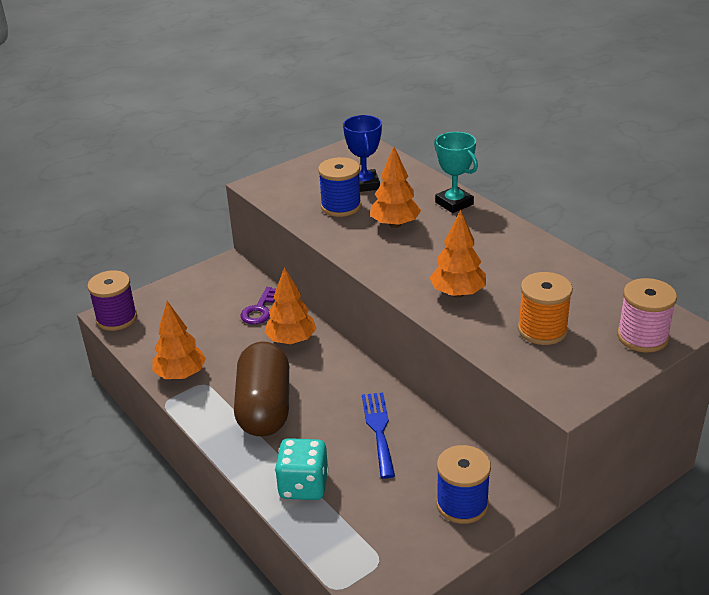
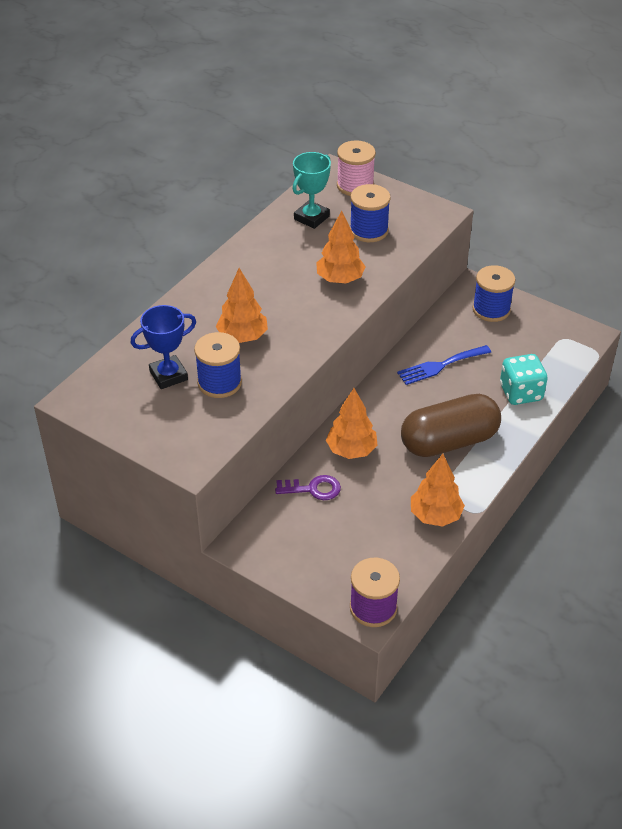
camera: 110 degrees left, 10 degrees up
turquoise trophy [434,132,478,213] -> turquoise trophy moved to [293,152,331,229]
orange spool [518,272,573,345] -> blue spool [350,184,391,242]

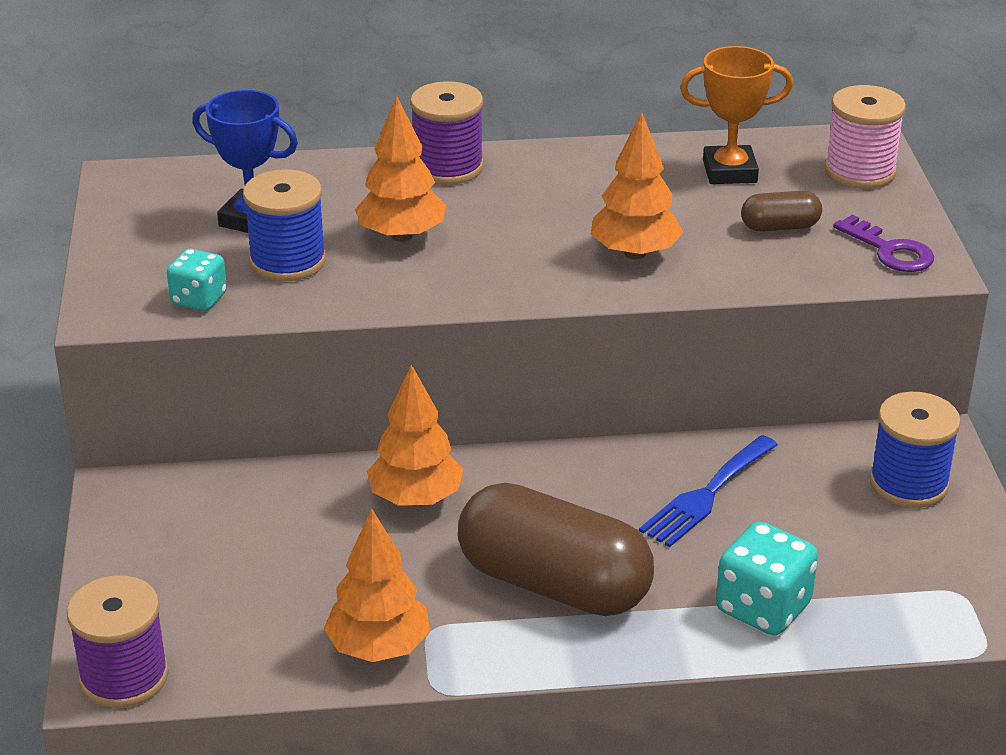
camera: 50 degrees right, 10 degrees down
purple key [275,475,341,500] -> purple key moved to [833,215,934,272]
turquoise trophy [293,152,331,229] -> orange trophy [680,46,793,184]
blue spool [350,184,391,242] -> brown capsule [741,191,822,232]
blue fork [397,345,491,385] -> blue fork turned 75 degrees counterclockwise [639,435,778,547]
none -> turquoise dice [167,249,227,311]
none -> purple spool [410,81,484,185]

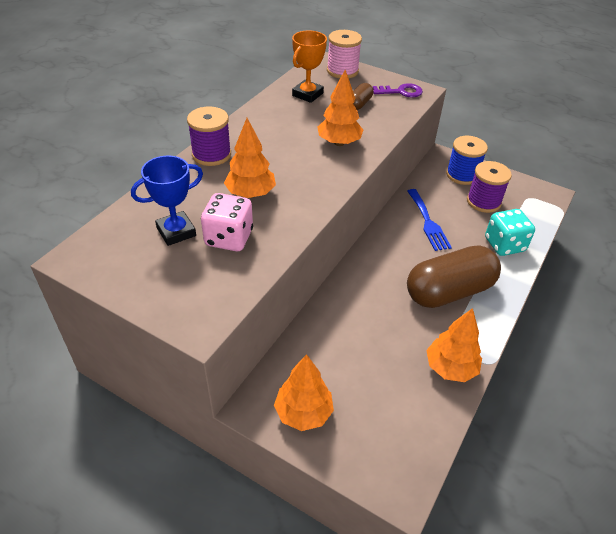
camera: 55 degrees left, 10 degrees up
purple spool [67,575,169,708] -> purple spool moved to [467,161,512,213]
turquoise dice [167,249,227,311] -> none
blue spool [243,169,326,282] -> pink dice [201,193,253,251]
orange tree [367,364,463,506] -> orange tree moved to [274,354,334,431]

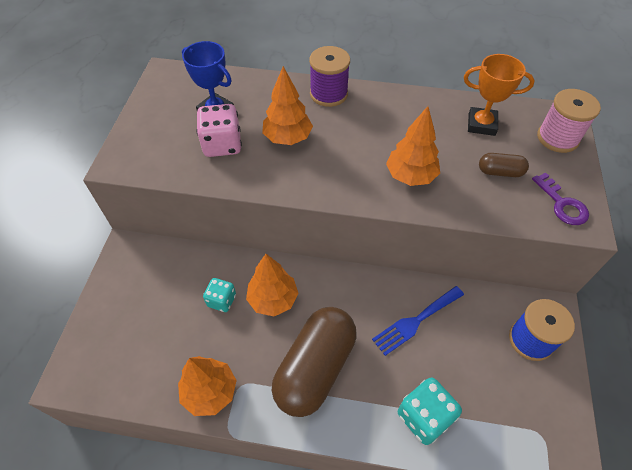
camera: 70 degrees right, 10 degrees up
orange tree [274,354,334,431] -> orange tree moved to [246,254,298,316]
brown capsule [407,245,501,308] -> brown capsule turned 75 degrees clockwise [272,307,356,417]
purple spool [467,161,512,213] -> none
none -> turquoise dice [203,278,236,312]

